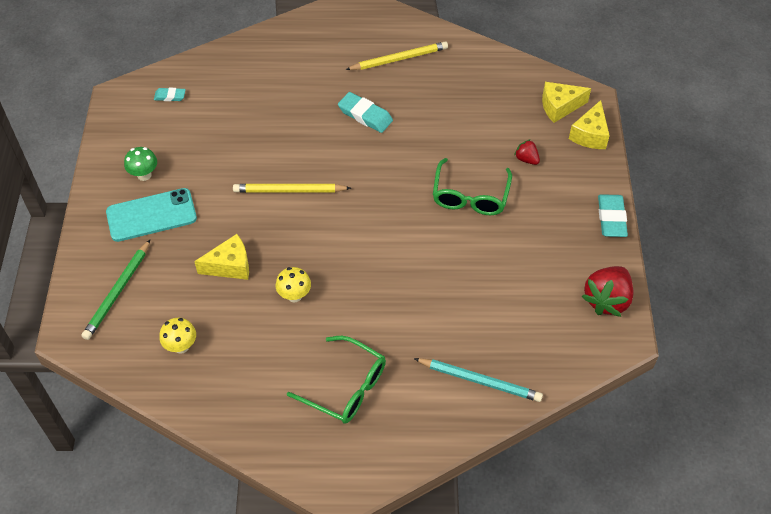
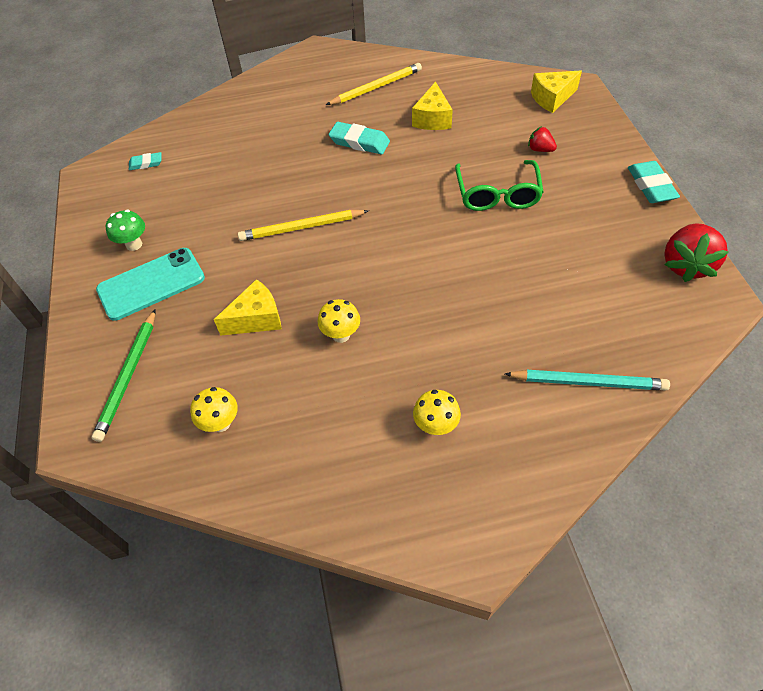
camera: 10 degrees left, 0 degrees up
green glasses [287,336,386,424] -> yellow mushroom [413,390,461,435]
yellow cheese [569,100,610,149] -> yellow cheese moved to [412,82,453,130]

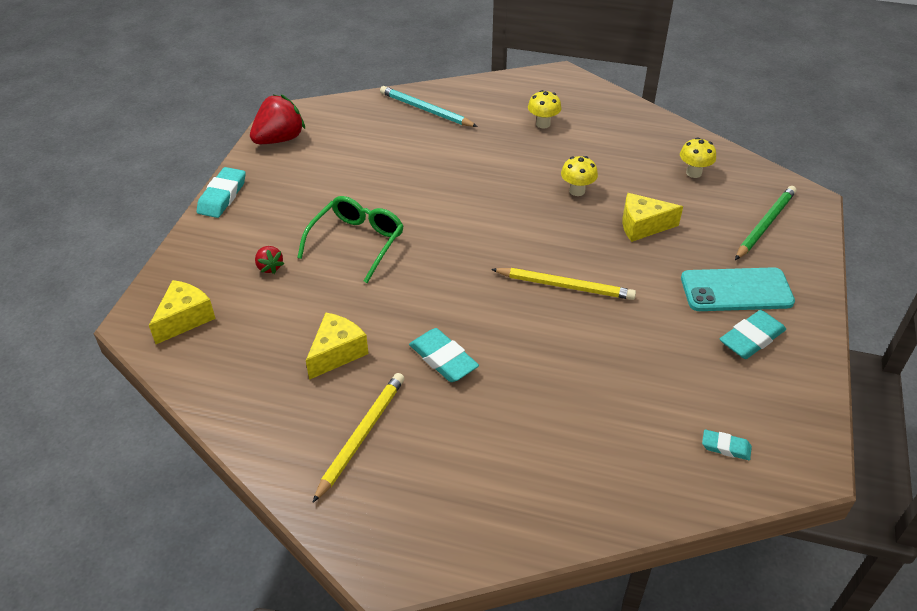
camera: 155 degrees left, 10 degrees down
green mushroom [106,210,145,251] -> turquoise eraser [720,310,786,359]
yellow pencil [326,63,422,105] -> yellow pencil turned 120 degrees clockwise [312,373,405,503]
yellow cheese [531,71,582,113] -> yellow cheese turned 60 degrees counterclockwise [149,280,216,344]

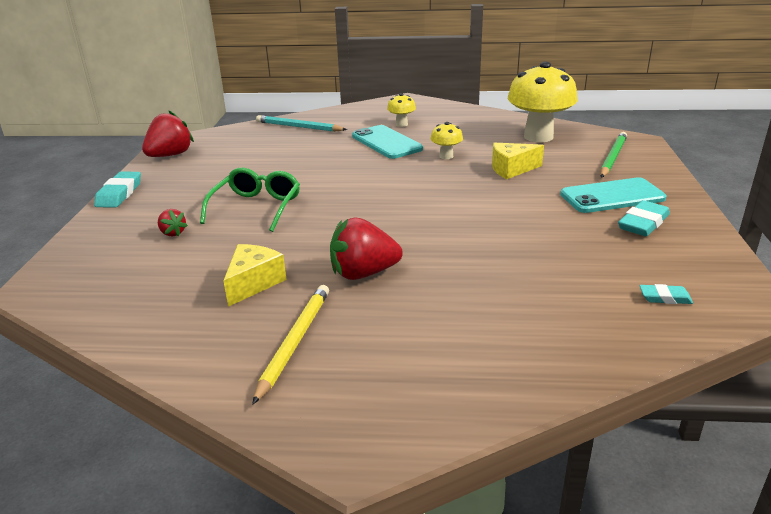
camera: 10 degrees left, 15 degrees down
yellow cheese [149,280,216,344] -> none
turquoise eraser [409,328,479,382] -> red strawberry [330,218,403,280]
yellow pencil [491,268,636,300] -> none
yellow mushroom [680,137,716,178] -> yellow mushroom [508,62,578,142], size x2.19
none -> turquoise phone [352,125,423,159]

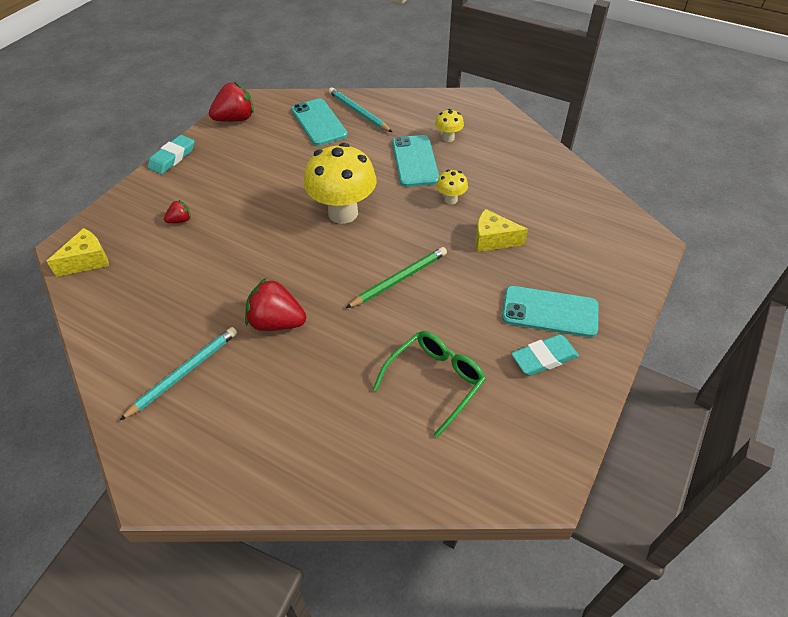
camera: 25 degrees right, 20 degrees up
red strawberry [158,209,188,237] -> red strawberry turned 105 degrees counterclockwise [164,200,191,223]
green glasses [200,168,300,232] -> green glasses moved to [373,331,486,438]
yellow cheese [223,244,287,307] -> yellow cheese moved to [46,228,109,277]
yellow pencil [252,285,329,405] -> turquoise pencil [119,327,237,421]
yellow mushroom [508,62,578,142] -> yellow mushroom moved to [304,143,377,224]
green pencil [600,132,627,178] -> green pencil moved to [346,247,447,308]
turquoise eraser [640,284,693,304] -> none
none -> turquoise phone [291,98,348,146]

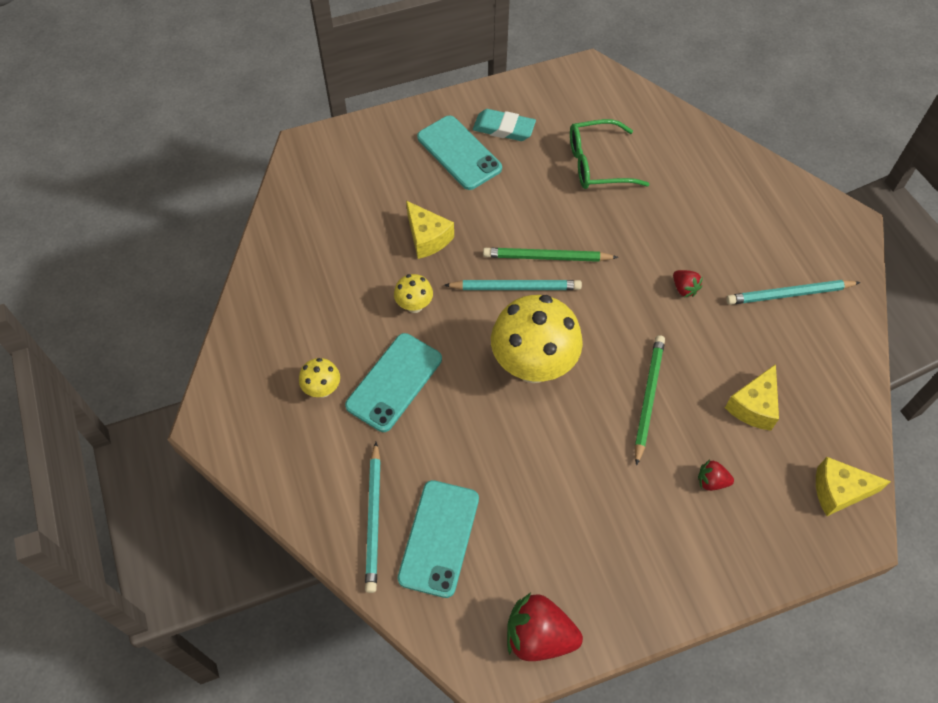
camera: 140 degrees left, 10 degrees up
turquoise eraser [148,135,194,174] -> none
red strawberry [245,278,306,331] -> red strawberry [673,270,703,298], size x0.51
none -> turquoise pencil [444,280,582,290]
none -> green pencil [635,335,665,466]
none -> yellow cheese [725,364,779,431]

